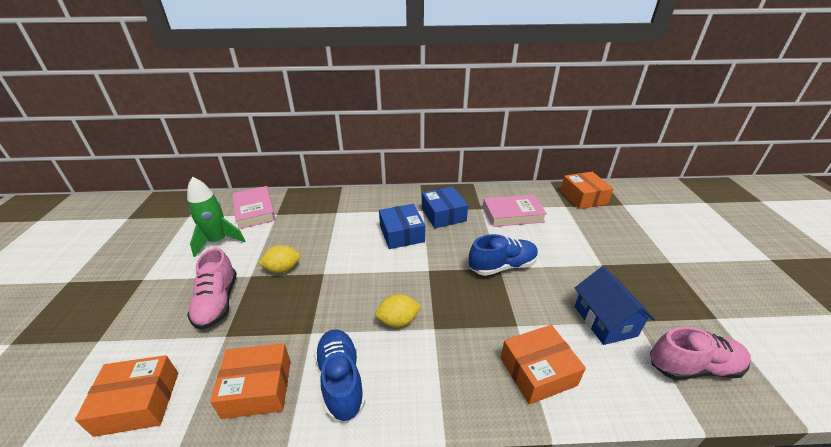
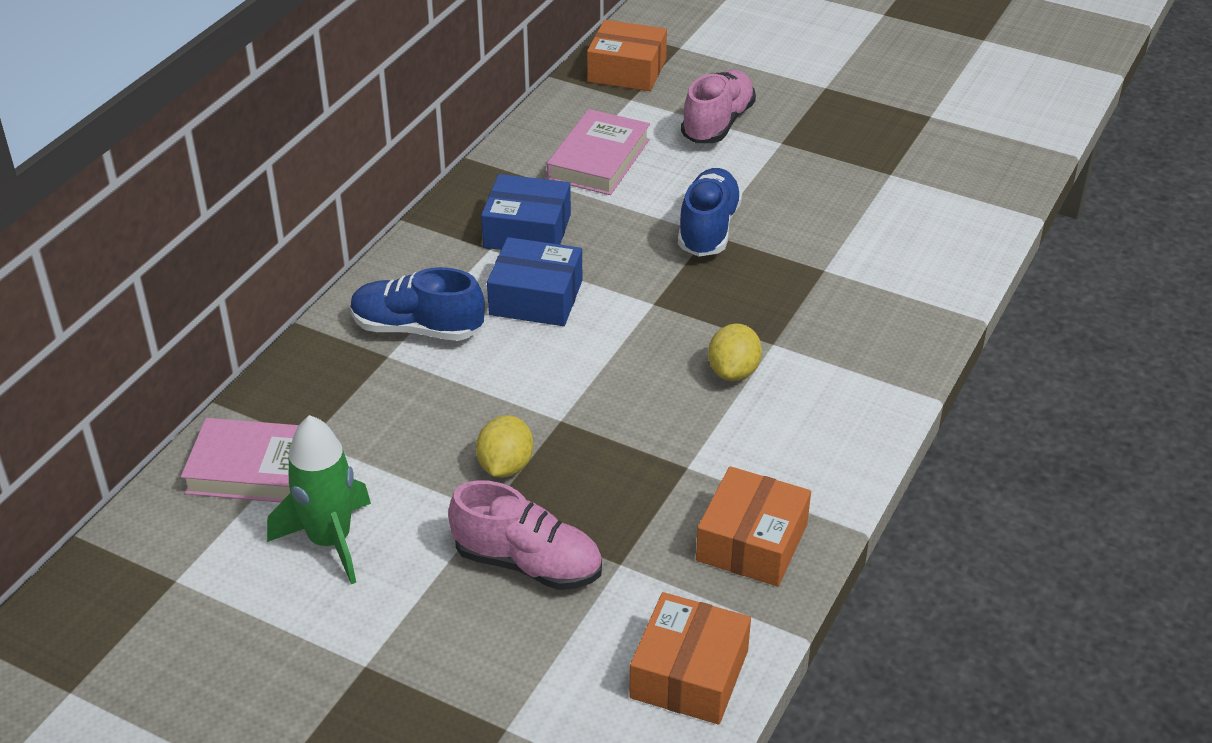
camera: 60 degrees left, 5 degrees up
blue shoe [314,329,366,422] -> blue shoe moved to [350,267,485,341]
orange box [501,325,586,405] -> none
blue house [574,266,655,345] -> none
pink shoe [650,327,751,380] -> pink shoe moved to [681,70,756,143]

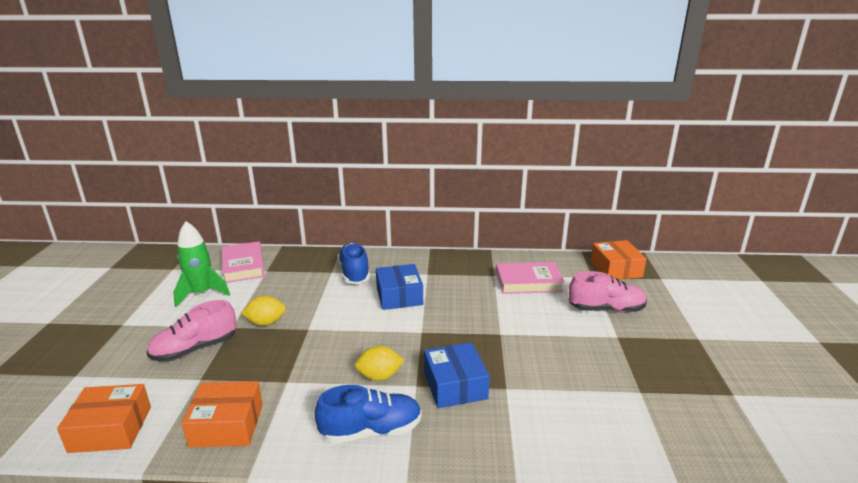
camera: 65 degrees right, 15 degrees down
pink shoe [448,480,602,590] -> pink shoe turned 60 degrees clockwise [146,300,237,362]
blue box [481,174,571,250] -> blue box moved to [424,342,490,408]
blue shoe [678,168,742,257] -> blue shoe moved to [315,385,422,444]

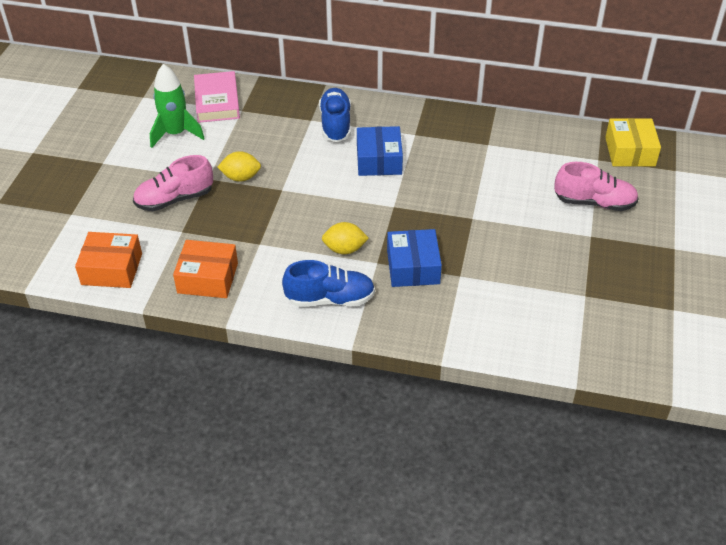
camera: 10 degrees right, 20 degrees up
pink book [496,262,565,294] -> none
orange box [590,240,647,280] -> yellow box [605,118,661,167]

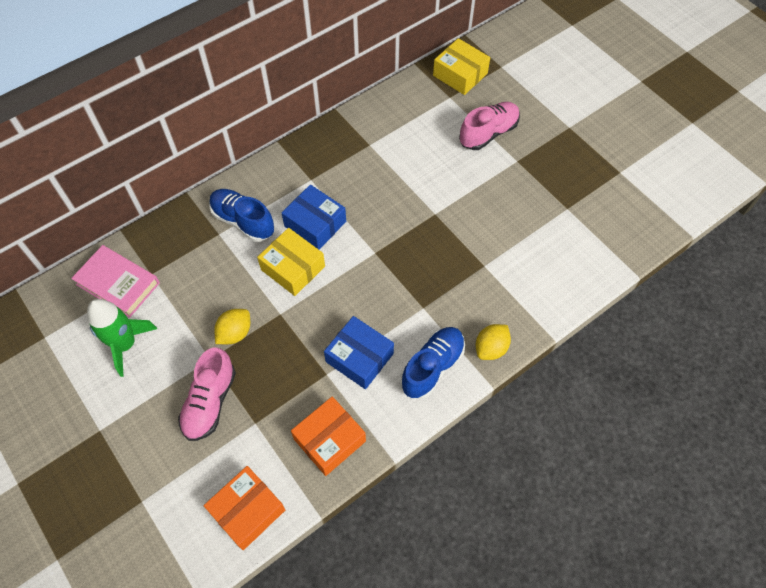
camera: 50 degrees left, 15 degrees up
yellow lemon [322,222,369,255] -> yellow lemon moved to [476,324,511,360]
blue box [387,229,442,287] -> blue box moved to [324,316,394,389]
none -> yellow box [257,228,325,296]

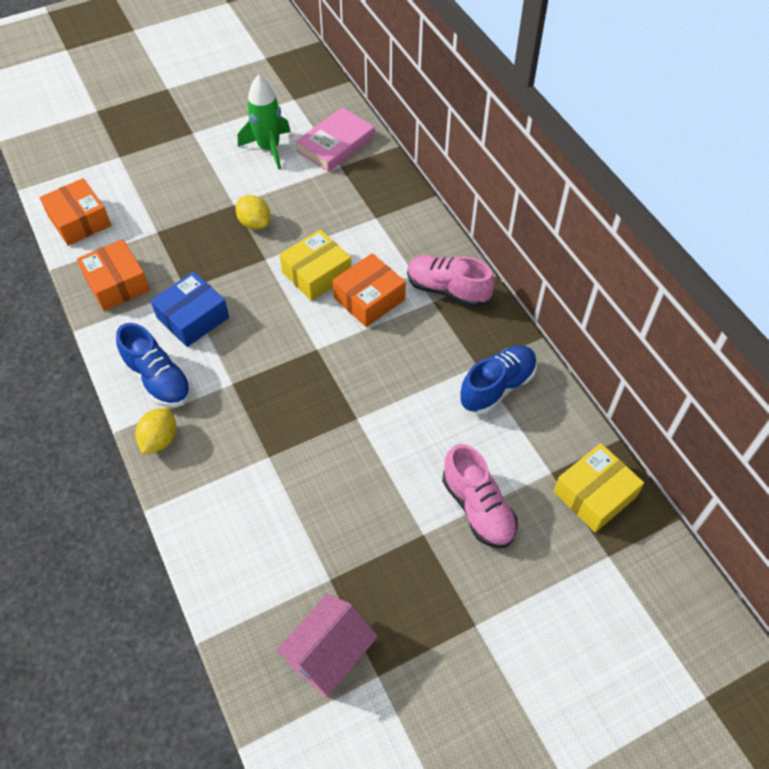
camera: 100 degrees right, 5 degrees down
pink shoe [178,348,236,441] -> pink shoe moved to [407,255,495,307]
blue shoe [209,189,274,242] -> blue shoe moved to [460,345,537,414]
blue box [282,185,346,250] -> orange box [332,253,406,327]
yellow lemon [476,324,511,360] -> yellow lemon turned 60 degrees clockwise [135,408,176,454]
none -> pink house [276,594,378,697]

